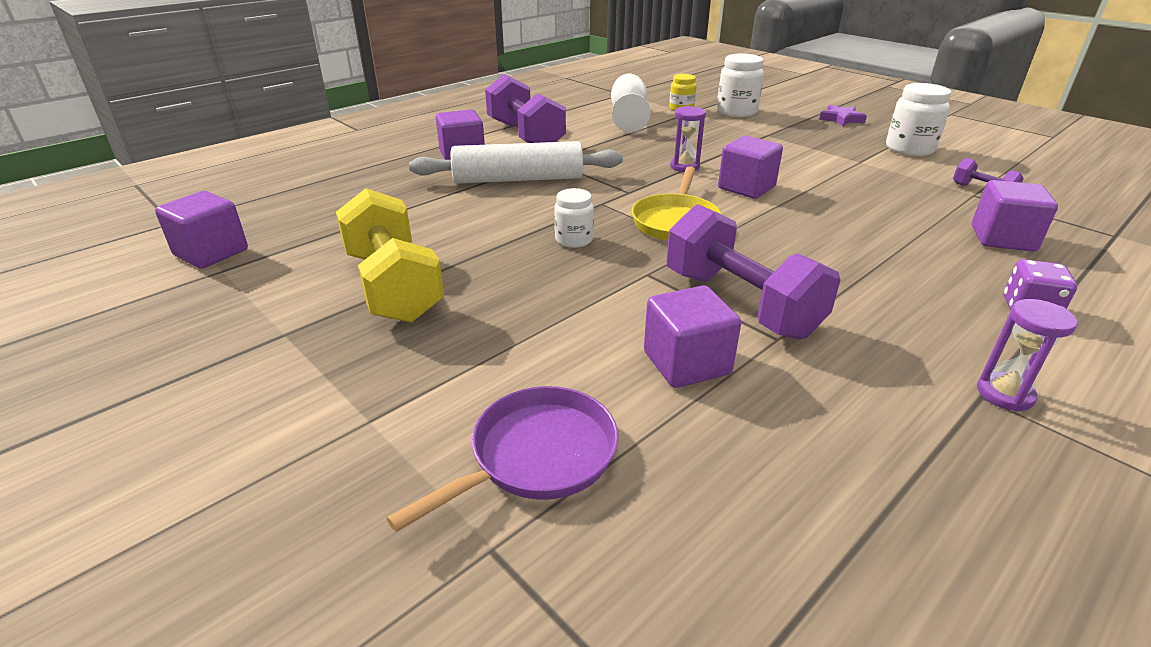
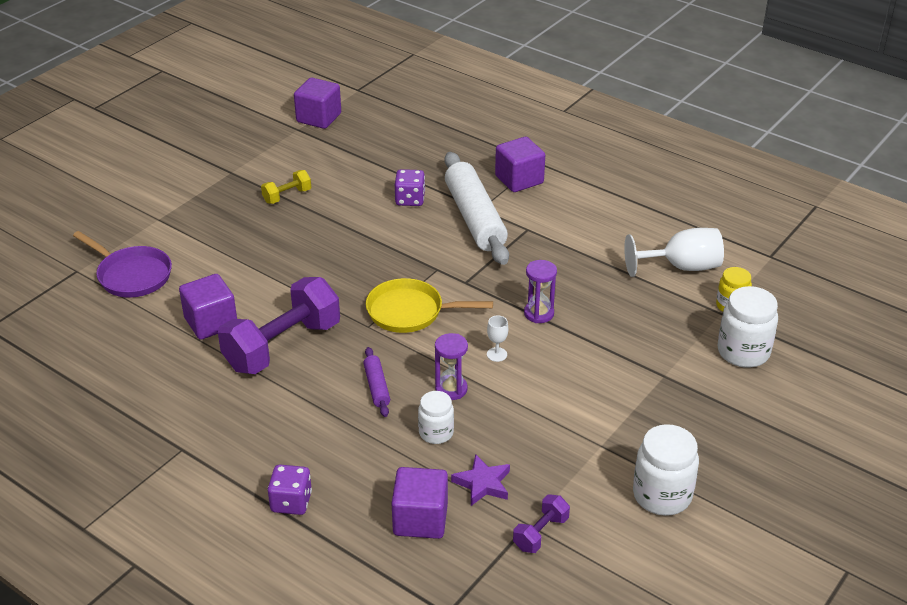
camera: 80 degrees right, 5 degrees up
yellow dumbbell [336,188,444,323] -> yellow dumbbell [261,170,311,204], size x0.46
purple dumbbell [485,74,566,143] -> none
white jar [554,188,594,248] -> white jar moved to [418,391,454,444]
purple cube [718,136,783,199] -> white goblet [487,315,508,362]
purple star [819,105,867,126] -> purple star moved to [451,454,510,506]
purple hourglass [977,299,1077,412] -> purple hourglass moved to [435,333,468,400]
none -> purple rolling pin [363,347,390,417]
none -> purple dice [395,169,425,206]

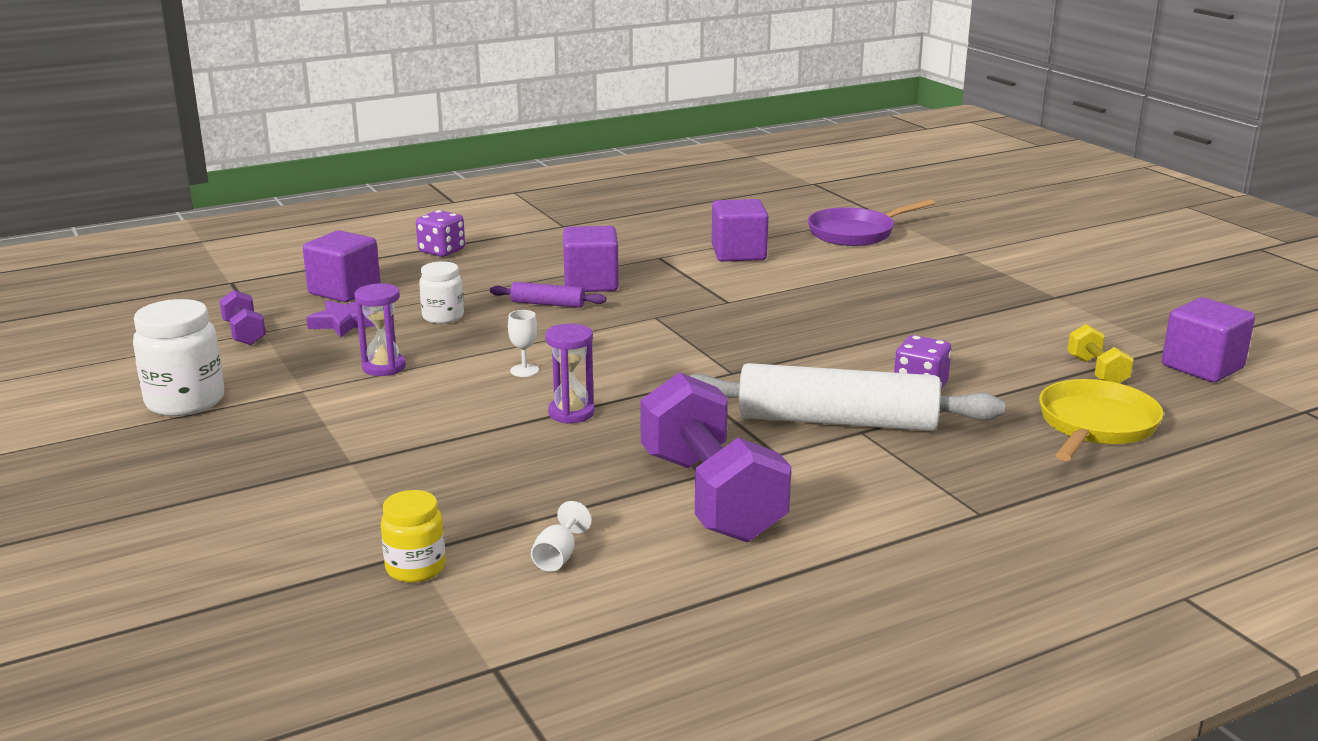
camera: 115 degrees right, 15 degrees down
purple dumbbell [218,277,340,374] -> purple dumbbell moved to [640,372,791,542]
yellow dumbbell [261,170,311,204] -> yellow dumbbell moved to [1067,324,1134,383]
yellow pan [366,278,493,333] -> yellow pan moved to [1039,379,1163,461]
purple hourglass [435,333,468,400] -> purple hourglass moved to [354,283,406,376]
purple cube [495,136,545,192] -> purple cube moved to [563,226,619,292]
white goblet [624,228,724,277] -> white goblet [531,501,592,572], size x0.45
white jar [717,286,778,368] -> none

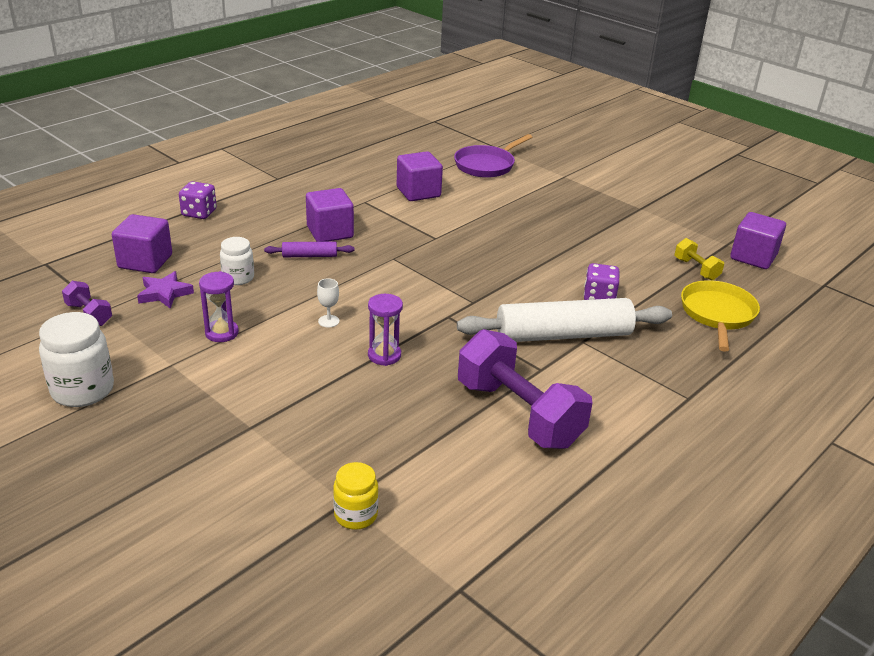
camera: 20 degrees left, 10 degrees up
white goblet [531,501,592,572] -> none

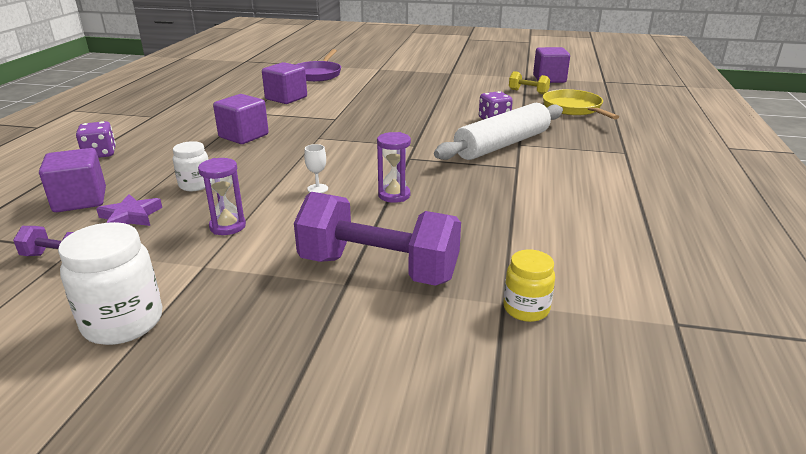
camera: 30 degrees left, 5 degrees down
purple rolling pin [264,241,354,257] -> none
purple dumbbell [458,329,592,449] -> purple dumbbell moved to [294,192,461,286]

